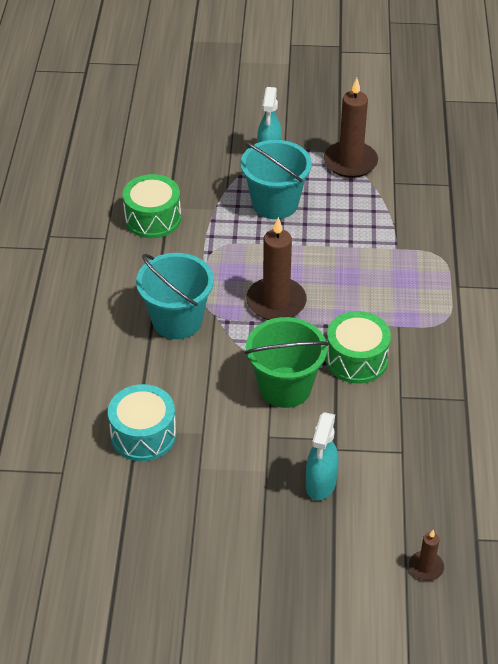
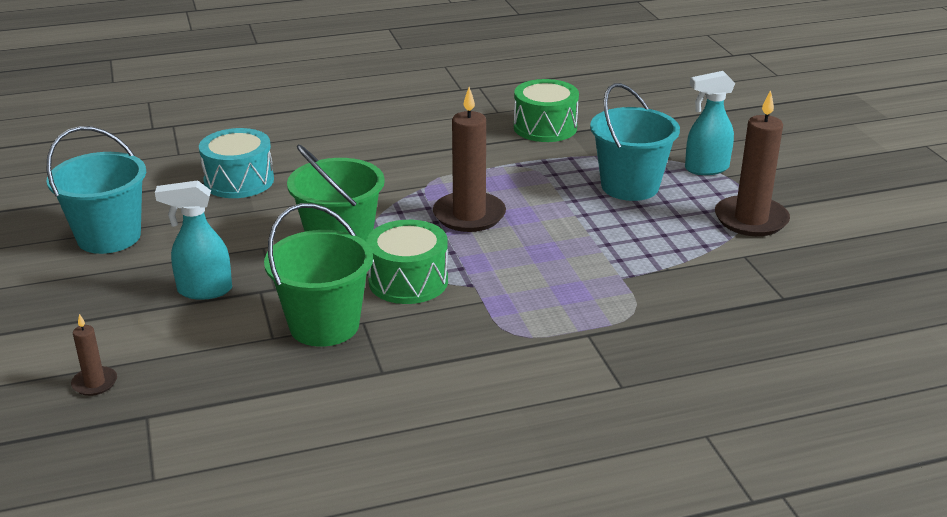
camera: 70 degrees right, 15 degrees down
turquoise bucket [136,253,214,339] -> turquoise bucket moved to [47,126,146,254]
none -> green bucket [264,203,373,347]

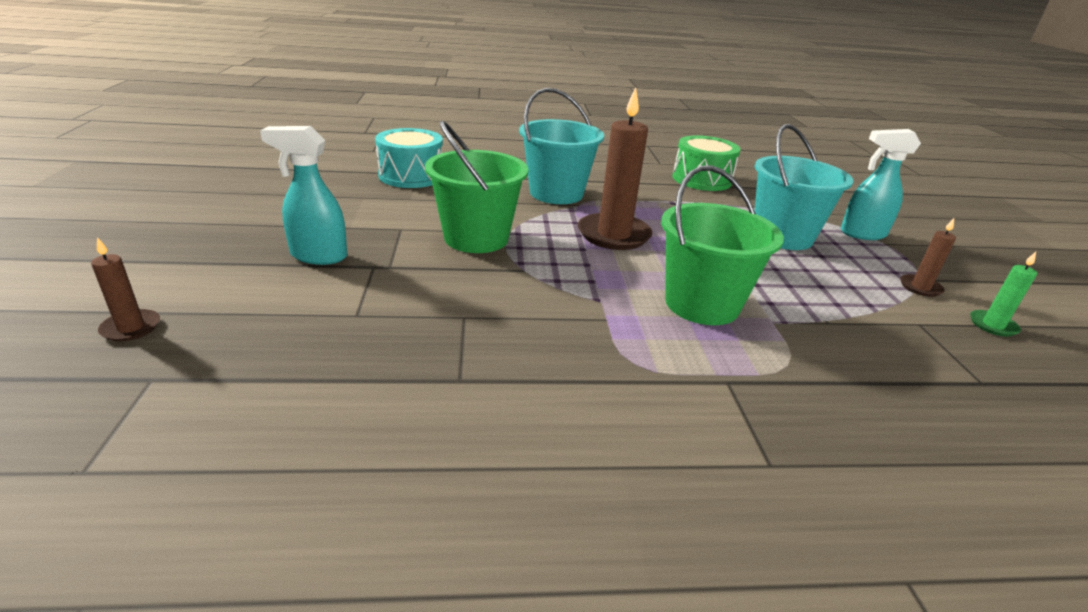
camera: 10 degrees right, 0 degrees up
turquoise bucket [47,126,146,254] -> turquoise bucket moved to [519,88,604,204]
green bucket [264,203,373,347] -> green bucket moved to [661,165,784,325]
green drum [366,220,448,304] -> none
brown candle [715,90,790,236] -> brown candle [900,218,956,297], size x0.49
none -> green candle [970,252,1037,337]

